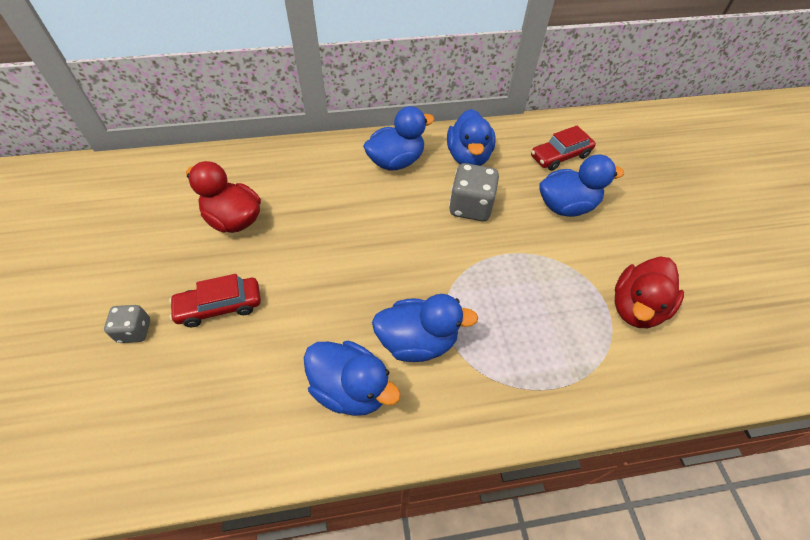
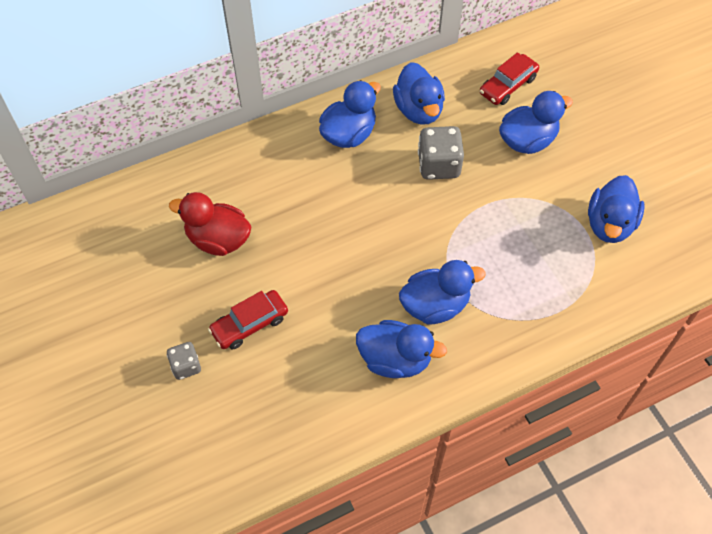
camera: 15 degrees left, 5 degrees up
red duck [615,257,684,328] -> blue duck [588,175,645,243]

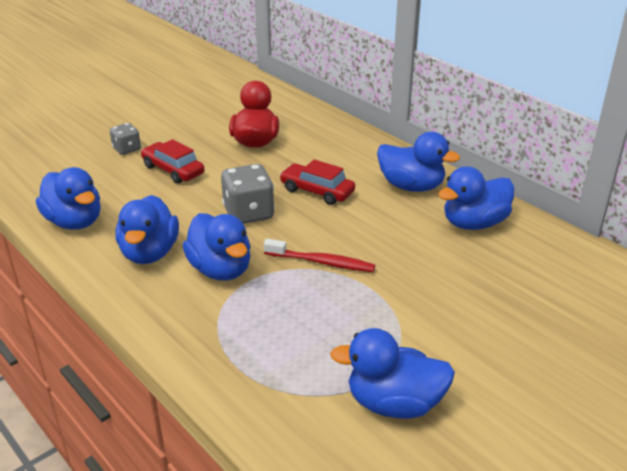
camera: 75 degrees right, 25 degrees down
grey dice [418,126,464,180] -> grey dice moved to [221,164,275,224]
red car [480,52,539,105] -> red car moved to [279,159,355,205]
blue duck [499,91,573,154] -> blue duck moved to [36,167,101,230]
none -> red toothbrush [264,239,375,272]

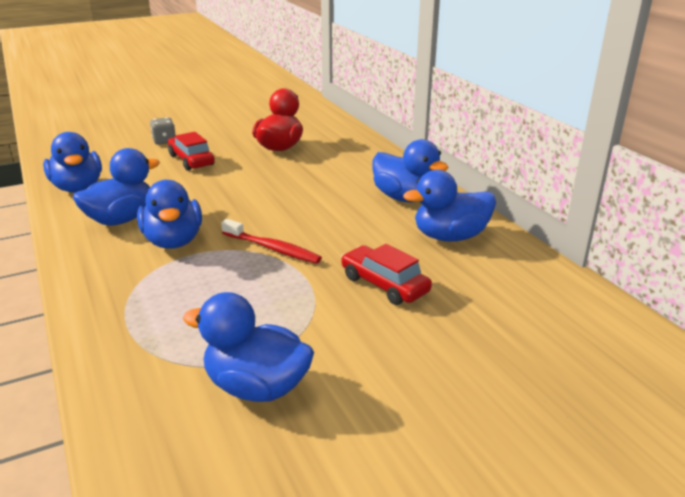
camera: 15 degrees right, 5 degrees down
blue duck [115,195,179,264] -> blue duck turned 150 degrees counterclockwise [73,148,160,226]
grey dice [221,164,275,224] -> none
red car [279,159,355,205] -> red car moved to [341,244,432,305]

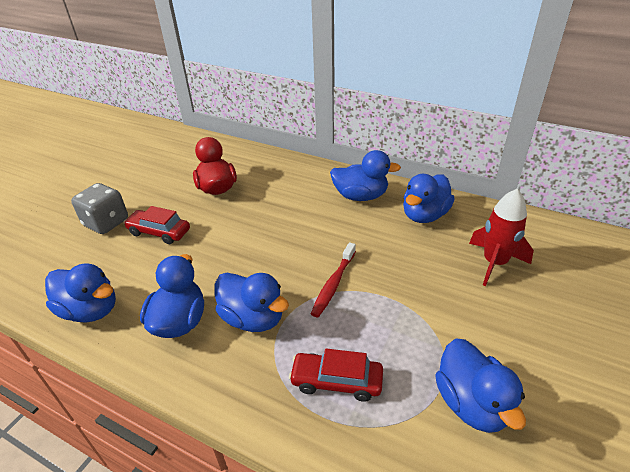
camera: 35 degrees left, 10 degrees up
grey dice [150,117,175,145] -> grey dice [71,183,128,234], size x1.68
blue duck [183,292,314,402] -> blue duck turned 90 degrees counterclockwise [435,338,526,433]
red toothbrush [221,219,322,264] -> red toothbrush turned 120 degrees clockwise [311,242,356,317]
red car [341,244,432,305] -> red car moved to [289,348,383,402]
none -> red rocket [469,189,534,286]

